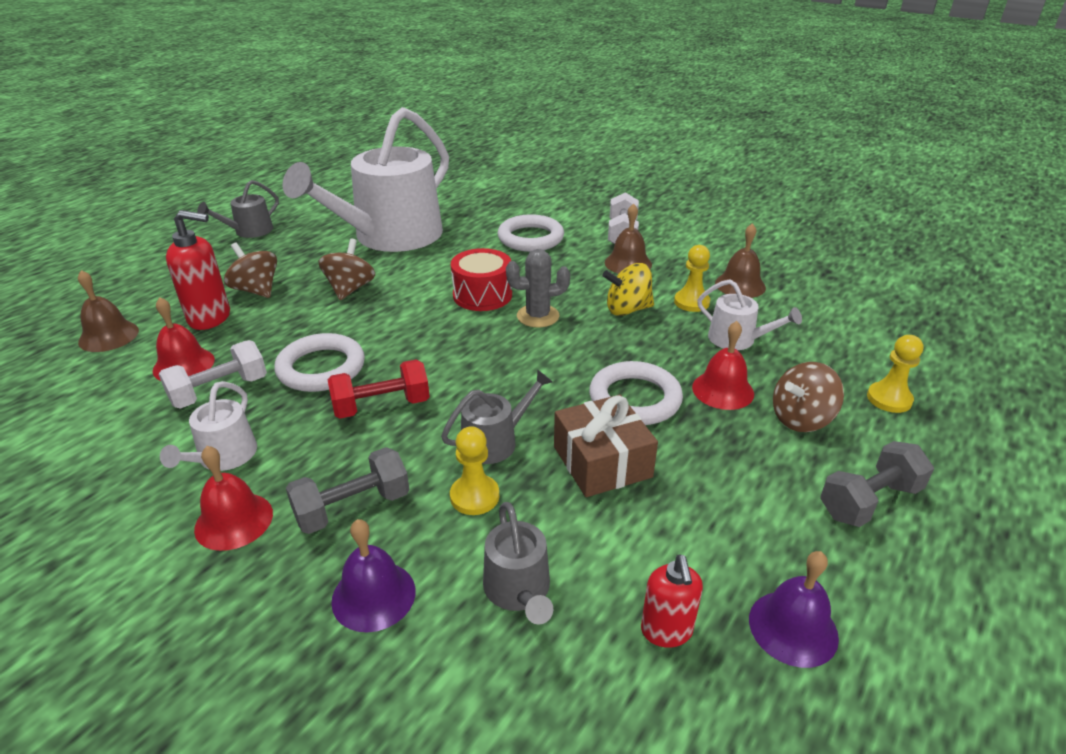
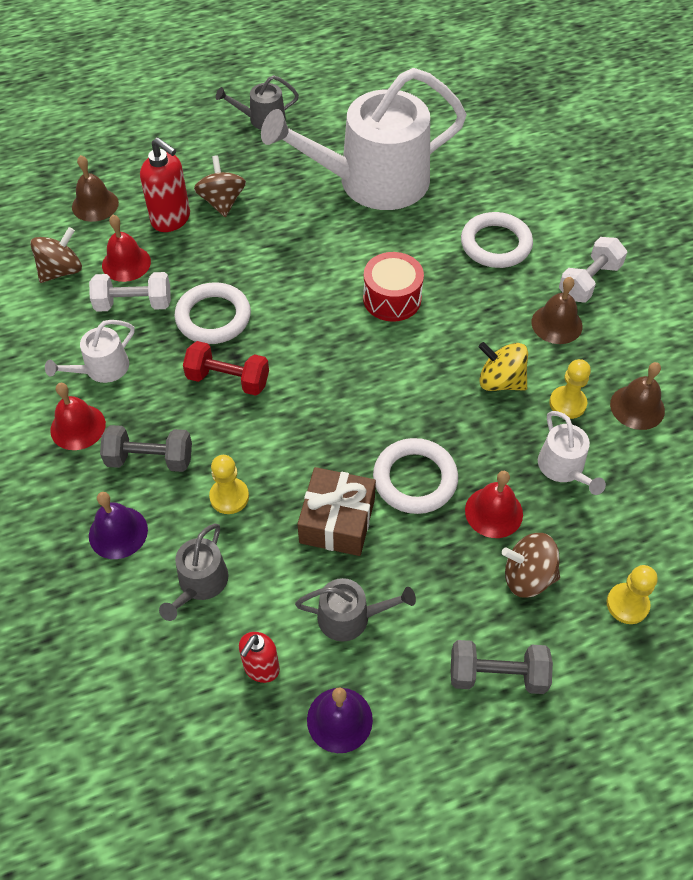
camera: 35 degrees right, 20 degrees up
brown spinning top [318,239,375,300] -> brown spinning top moved to [30,227,82,283]
grey watering can [441,369,553,464] -> grey watering can moved to [295,578,416,642]
grey cactus [506,249,570,327] -> none

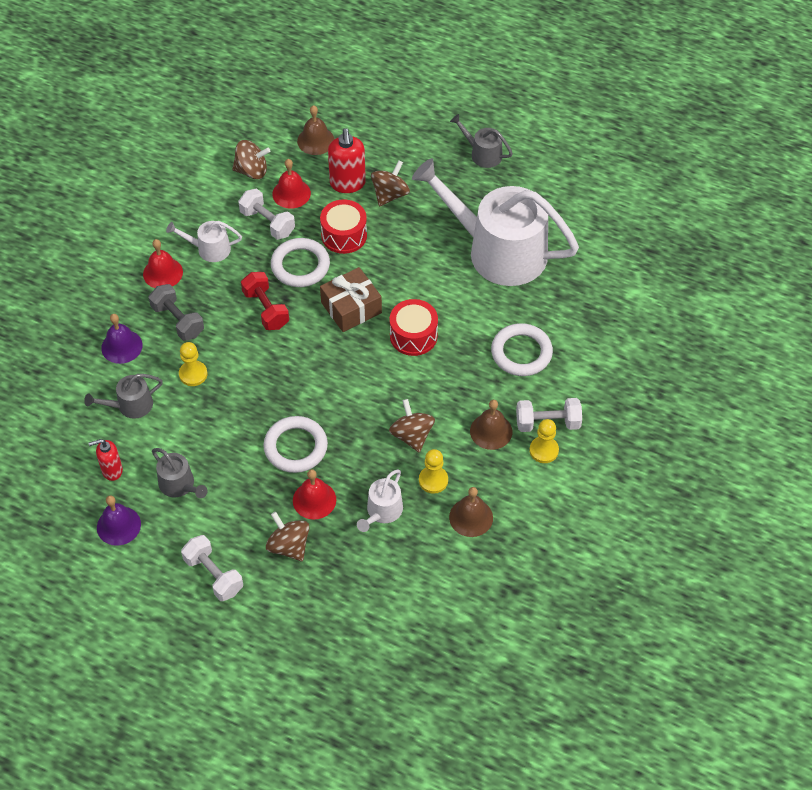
camera: 45 degrees right, 0 degrees up
brown gift [297,467,376,556] -> brown gift moved to [320,267,382,332]
grey dumbbell [451,640,553,694] -> white dumbbell [181,535,243,601]
yellow spinning top [479,342,528,391] -> brown spinning top [389,399,435,453]
yellow pawn [607,565,658,624] -> yellow pawn moved to [529,419,559,463]
none -> red drum [320,199,367,254]

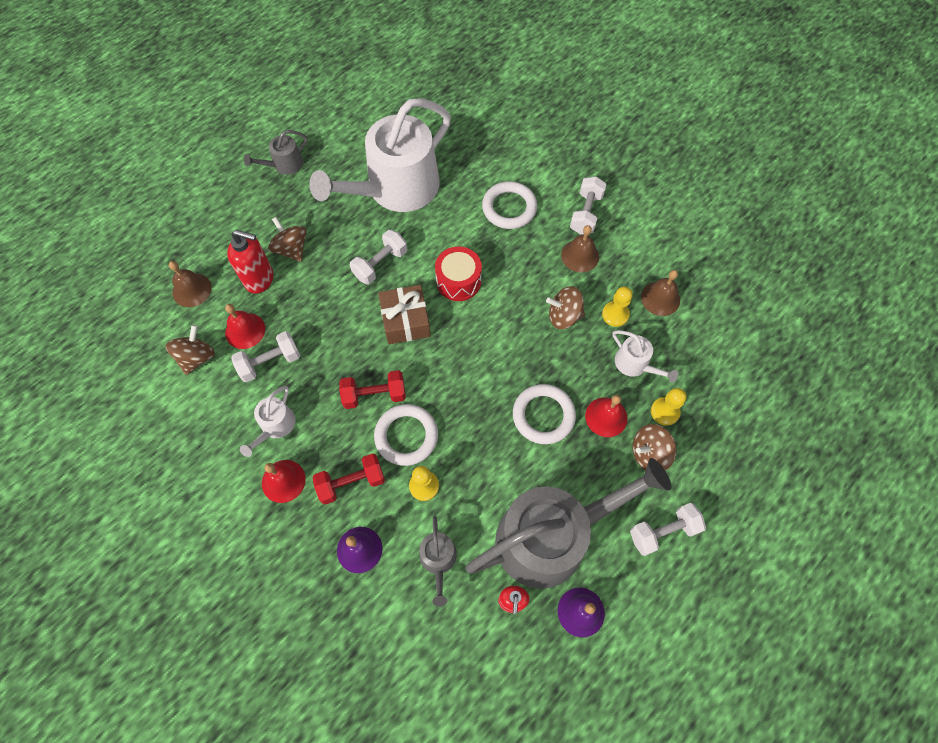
camera: 70 degrees left, 10 degrees up
grey dumbbell [149,284,204,341] -> red dumbbell [312,453,385,505]
grey watering can [152,448,207,498] -> grey watering can [466,458,671,589], size x2.38
white ring [271,238,330,287] -> white ring moved to [374,404,438,466]
red drum [320,199,367,254] -> none
yellow pawn [529,419,559,463] -> yellow pawn moved to [651,388,686,426]
none -> white dumbbell [350,230,407,284]

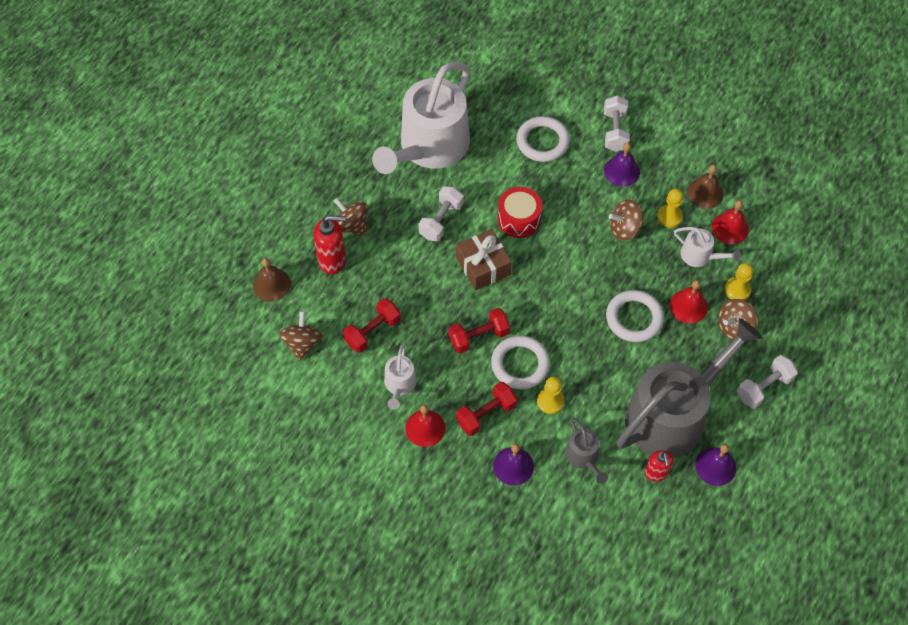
camera: 15 degrees left, 5 degrees down
red bell [225,304,265,349] -> red bell moved to [712,200,749,244]
white dumbbell [231,331,300,382] -> red dumbbell [343,298,401,353]
grey watering can [244,130,307,175] -> none
brown bell [561,225,599,272] -> purple bell [604,142,640,187]

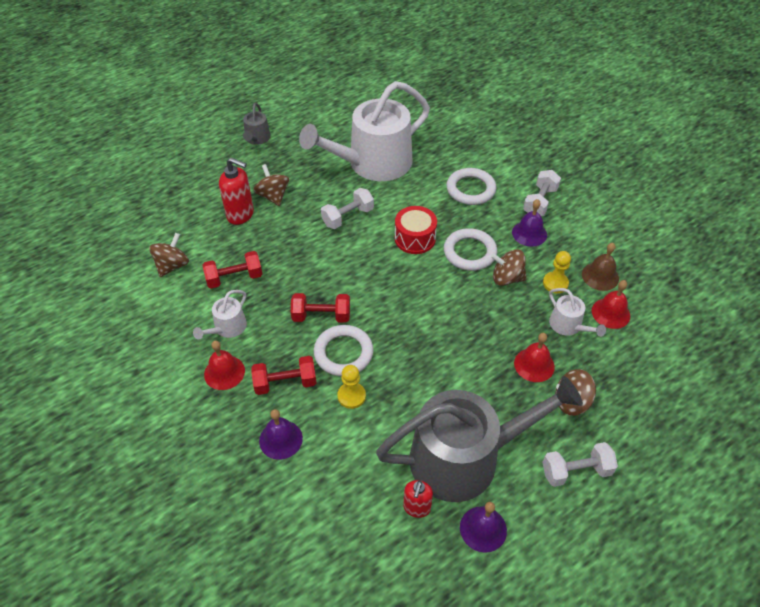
camera: 25 degrees right, 10 degrees down
brown bell [253,258,291,302] -> none
brown gift [456,229,512,290] -> none
grey watering can [565,418,608,484] -> grey watering can moved to [243,103,271,145]
white ring [606,290,664,342] -> white ring moved to [444,228,497,271]
yellow pawn [725,263,753,300] -> none

